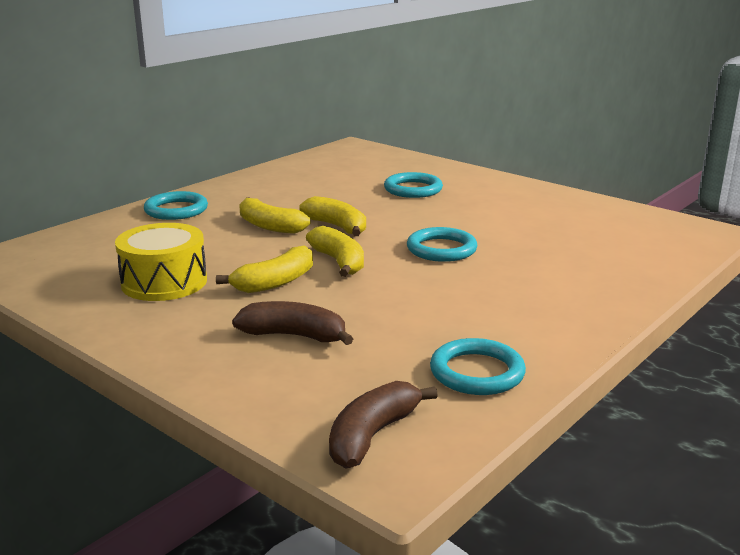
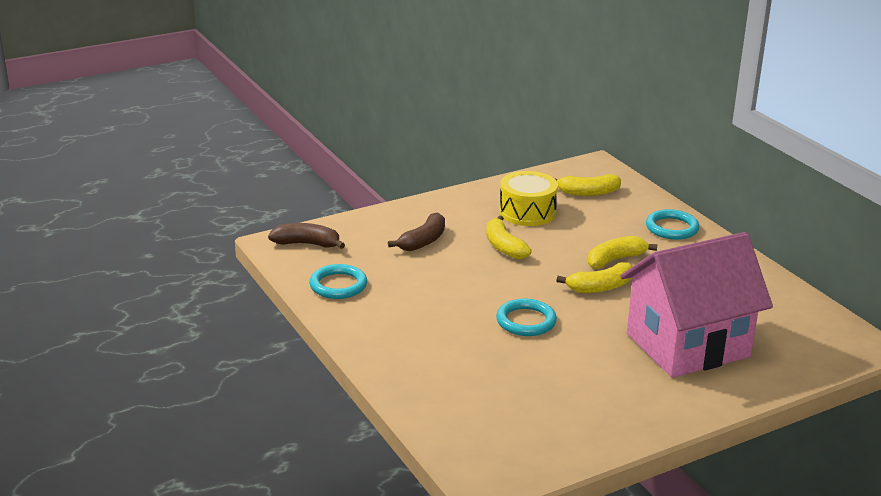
camera: 110 degrees right, 5 degrees up
yellow banana [306,226,364,277] -> yellow banana moved to [554,174,621,196]
brown banana [329,381,438,468] -> brown banana turned 45 degrees counterclockwise [268,223,345,249]
turquoise ring [384,172,443,198] -> pink house [620,232,773,378]

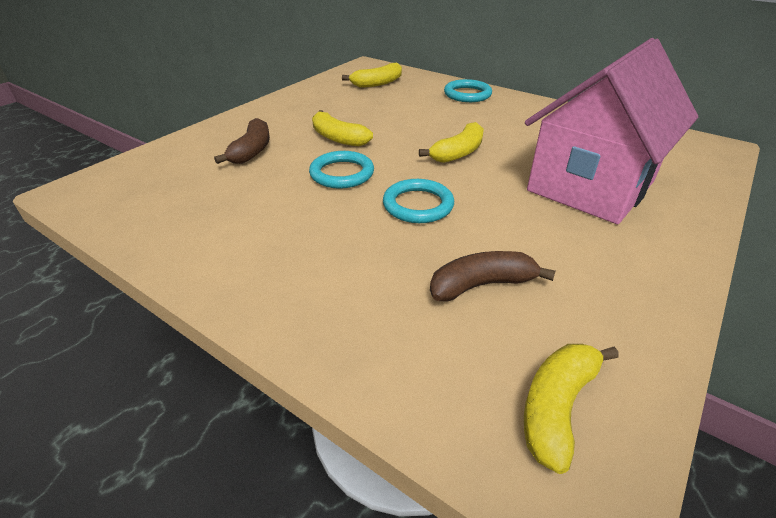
camera: 25 degrees left, 10 degrees up
brown banana [268,223,345,249] -> brown banana moved to [430,251,555,302]
turquoise ring [309,264,367,299] -> turquoise ring moved to [309,151,374,189]
yellow drum [499,171,558,226] -> none
yellow banana [588,236,657,269] -> yellow banana moved to [524,344,619,474]

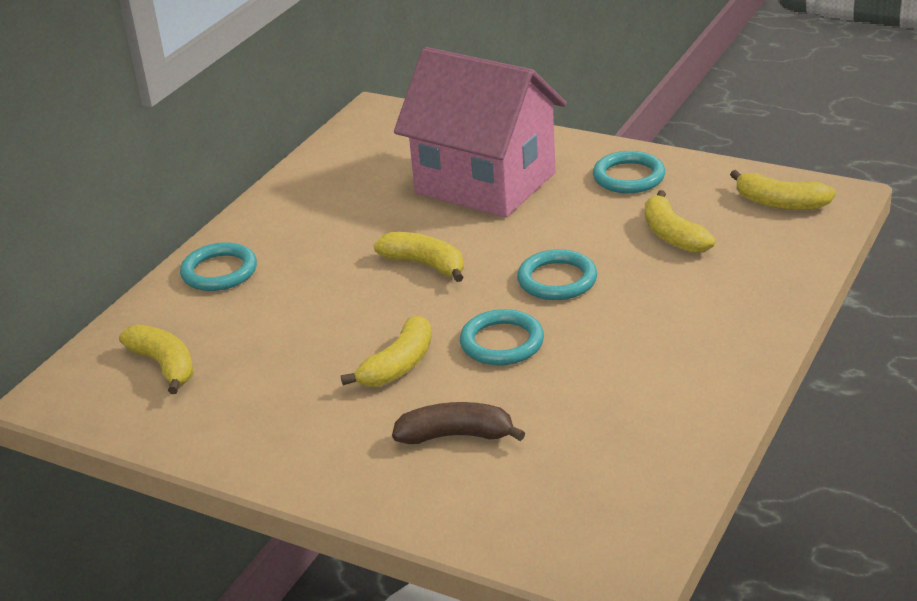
camera: 95 degrees left, 5 degrees down
brown banana [430,251,555,302] -> yellow banana [645,190,715,253]
none -> turquoise ring [593,151,665,193]

